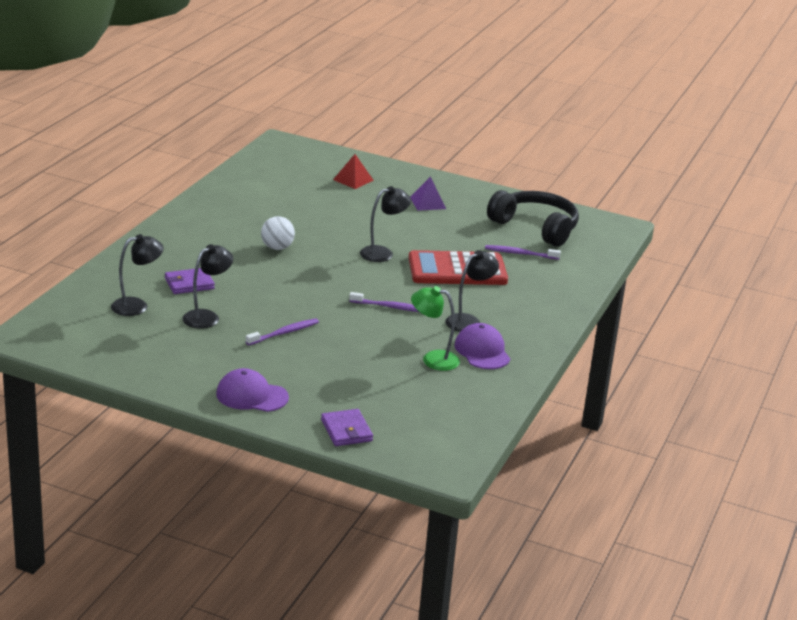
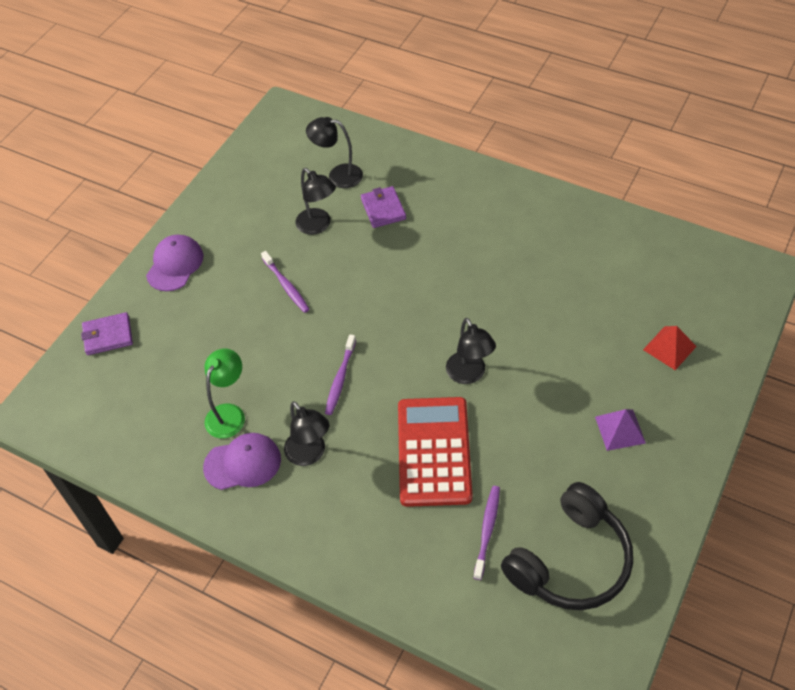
camera: 100 degrees right, 25 degrees up
black lamp [111,234,164,316] -> black lamp turned 120 degrees clockwise [306,117,363,188]
white ball [261,216,295,250] -> none

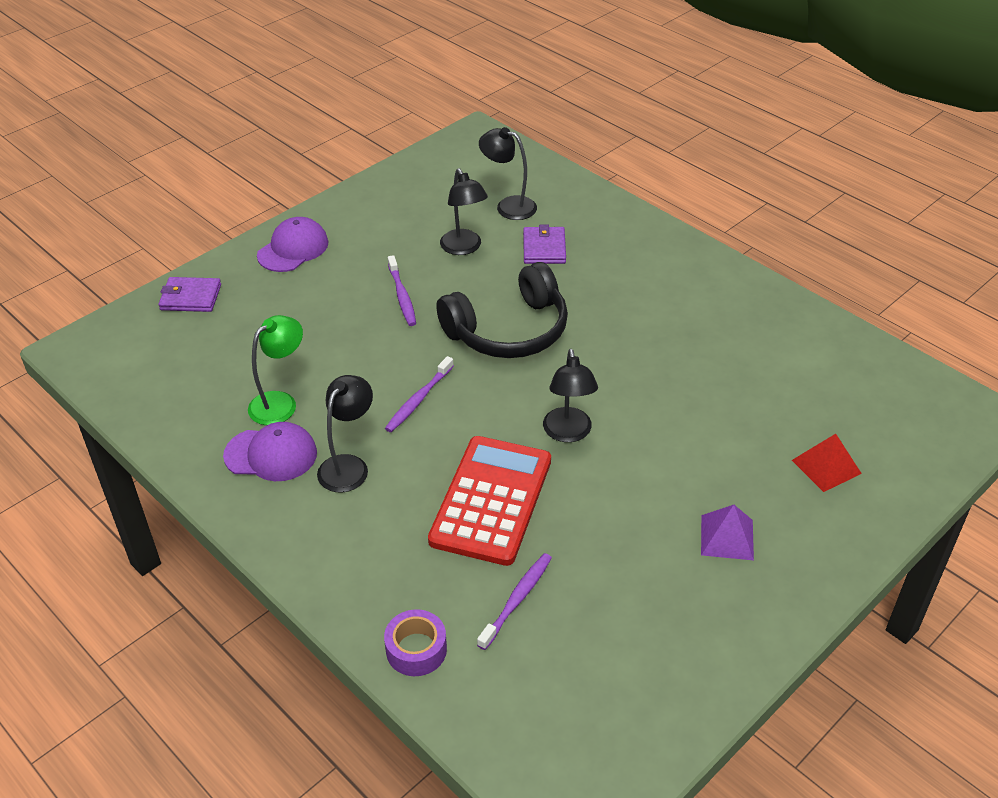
camera: 15 degrees right, 10 degrees down
black lamp [284,401,329,466] -> black lamp turned 135 degrees counterclockwise [317,375,373,493]
black headphones [501,482,633,610] -> black headphones moved to [436,262,568,358]
none -> purple tape [384,609,447,676]

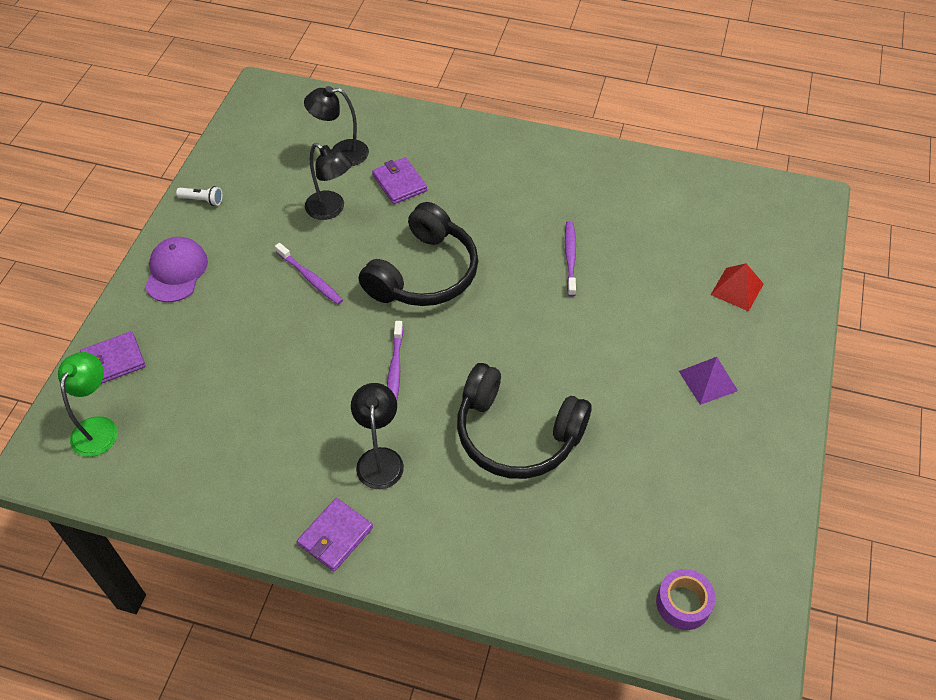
camera: 30 degrees left, 10 degrees up
purple cap [223,422,317,481] -> none
green lamp [248,315,303,425] -> green lamp moved to [58,352,117,457]
purple tape [384,609,447,676] -> purple tape moved to [656,569,716,630]
red calculator [428,436,551,566] -> black headphones [457,363,592,479]
purple toothbrush [477,553,552,650] -> purple toothbrush moved to [565,221,576,297]
black lamp [543,349,598,442] -> none
none -> white flashlight [176,186,222,206]
none -> purple wallet [297,498,373,571]

